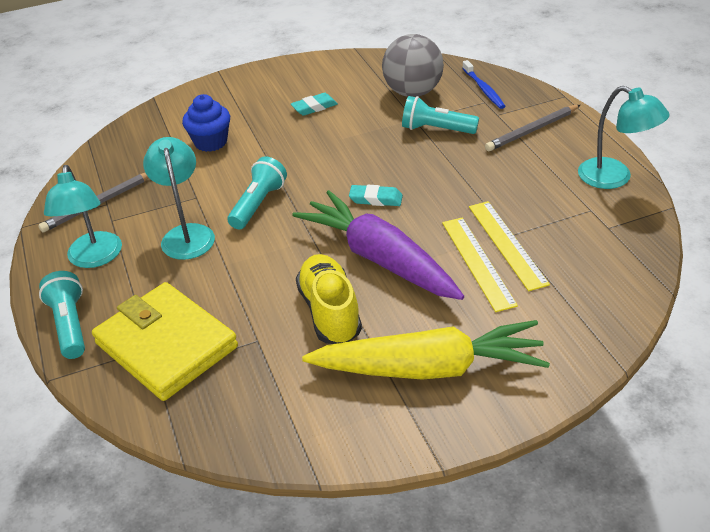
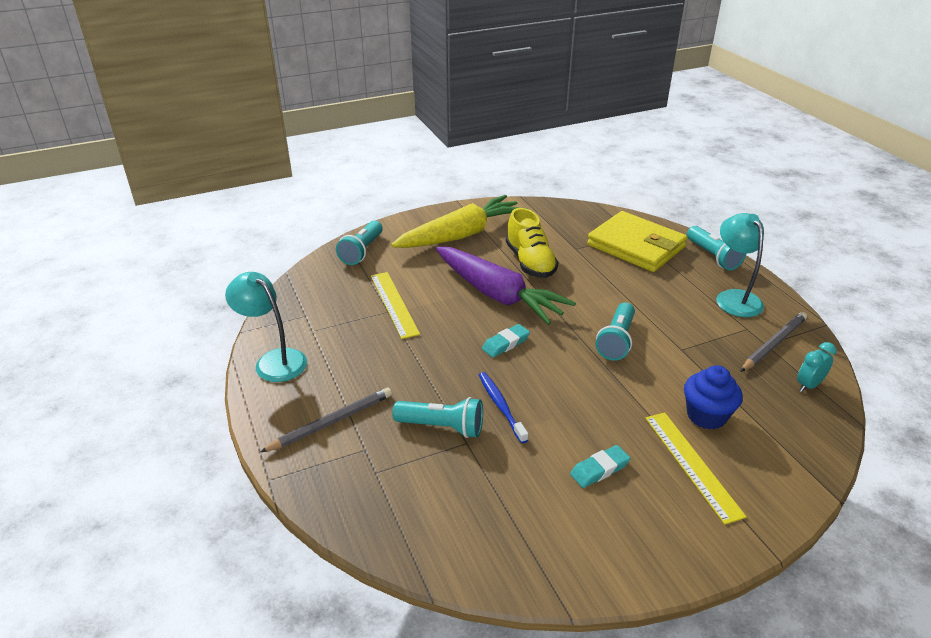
camera: 175 degrees right, 5 degrees down
turquoise lamp [143,137,215,260] -> none
yellow carrot [302,320,550,380] -> yellow carrot turned 150 degrees clockwise [391,195,528,248]
turquoise eraser [349,185,403,206] -> turquoise eraser turned 45 degrees counterclockwise [482,324,530,358]
grey ball [382,34,444,97] -> none
yellow ruler [442,217,518,312] -> yellow ruler moved to [645,412,747,524]
blue toothbrush [462,60,505,109] -> blue toothbrush moved to [479,372,528,443]
none -> turquoise flashlight [336,221,383,265]
none -> turquoise clock [797,342,837,392]

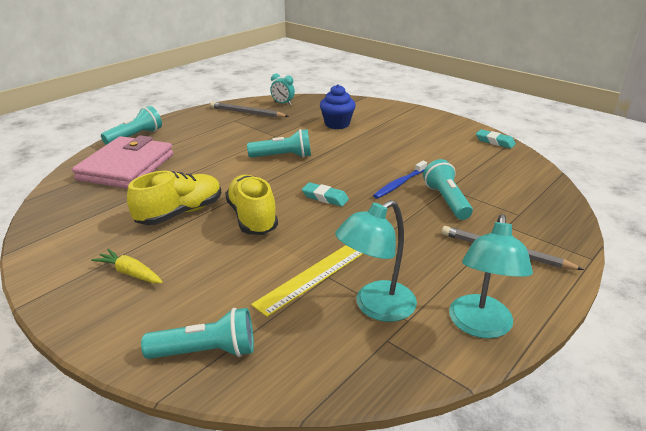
camera: 115 degrees left, 5 degrees down
yellow carrot [391,195,528,248] -> yellow carrot [91,249,163,283], size x0.42
purple carrot [436,247,576,325] -> yellow shoe [225,175,278,235]
turquoise eraser [570,445,631,488] -> turquoise eraser moved to [476,129,516,149]
yellow wallet [587,211,687,272] -> pink wallet [72,135,173,189]
yellow ruler [645,412,747,524] -> none
turquoise lamp [716,213,764,317] -> turquoise lamp moved to [335,200,417,322]

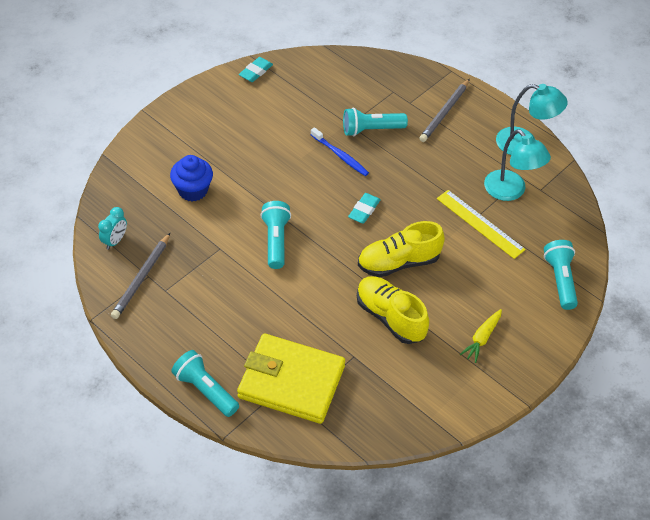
camera: 90 degrees left, 20 degrees up
pink wallet [72,135,173,189] -> yellow wallet [237,334,345,424]

